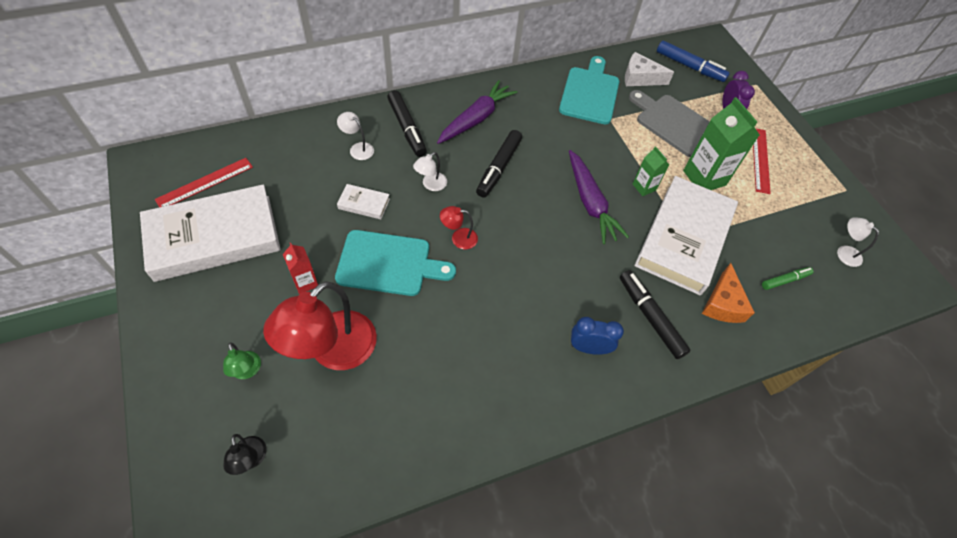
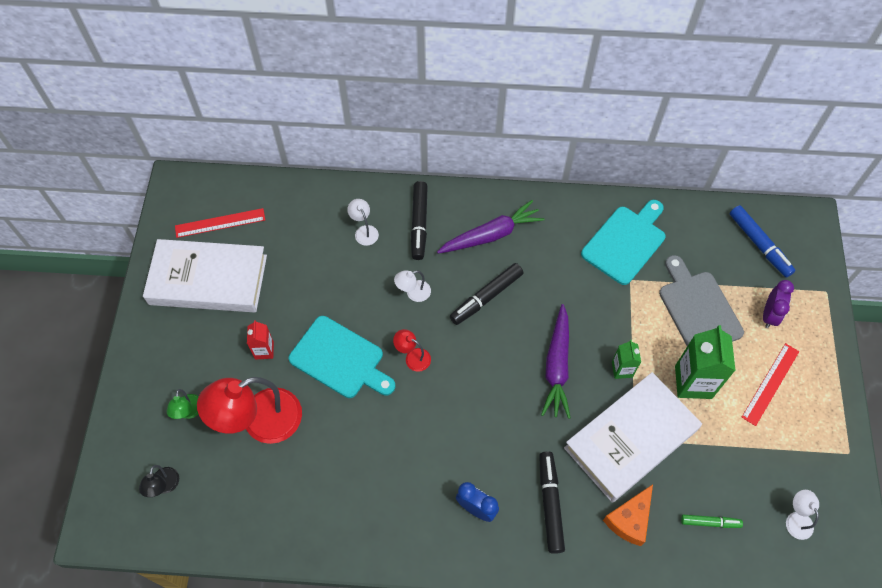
camera: 30 degrees right, 5 degrees up
white book [337,184,390,219] -> none
white cheese [625,52,674,86] -> none

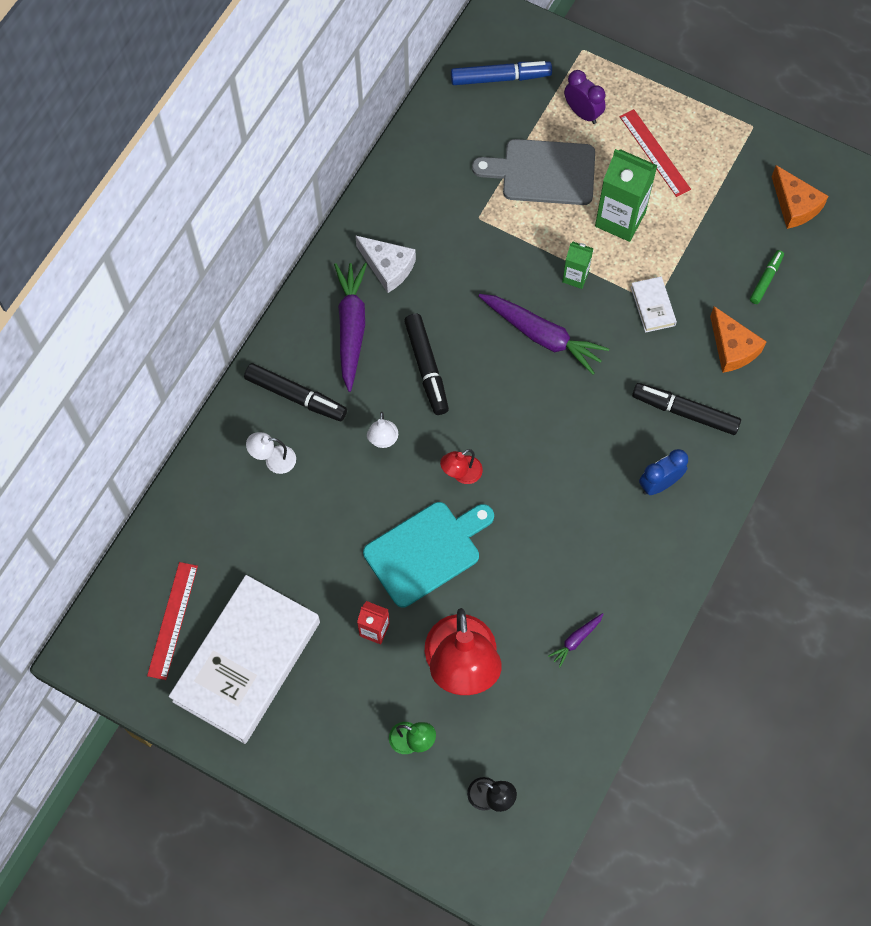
camera: 65 degrees left, 5 degrees up
white book [564,372,702,503] -> white book [631,276,677,333], size x0.40
turquoise cutting board [581,200,665,285] -> none
white lamp [786,490,819,540] -> orange cheese [772,165,829,229]
none -> white cheese [355,235,416,293]
none -> purple carrot [548,613,603,667]

